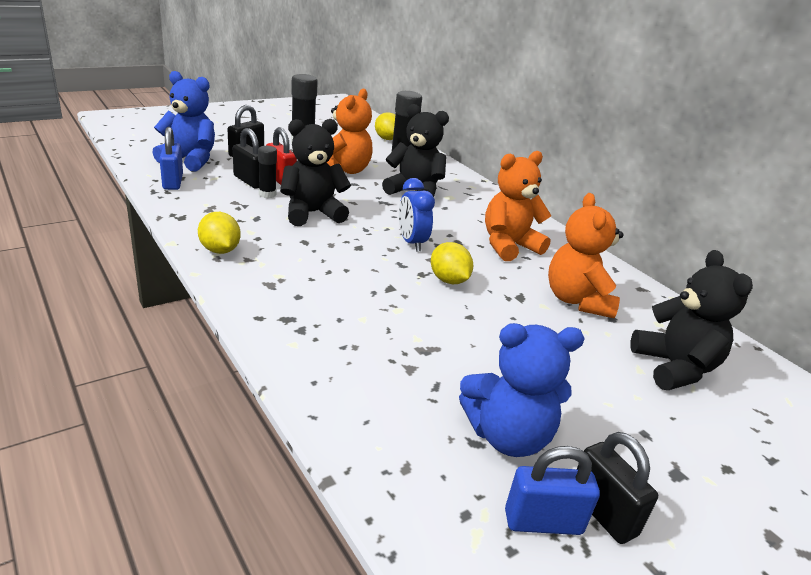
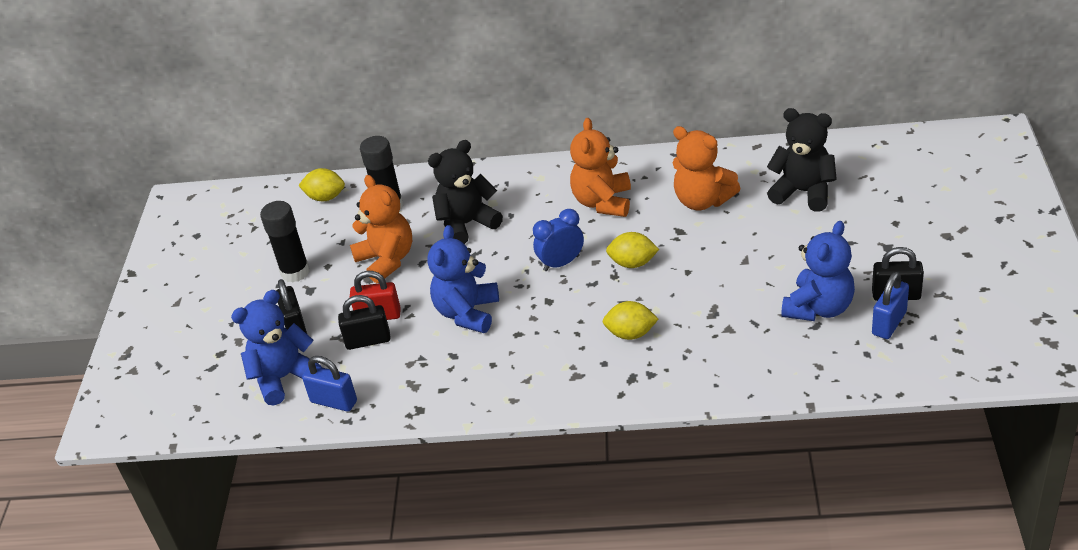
camera: 45 degrees left, 10 degrees up
yellow lemon [198,212,241,254] -> yellow lemon moved to [602,301,658,340]
black glue stick [258,146,277,198] -> none
black teddy bear [280,119,351,226] -> blue teddy bear [427,225,499,333]
blue clock [399,178,435,252] -> blue clock turned 135 degrees clockwise [533,209,584,271]

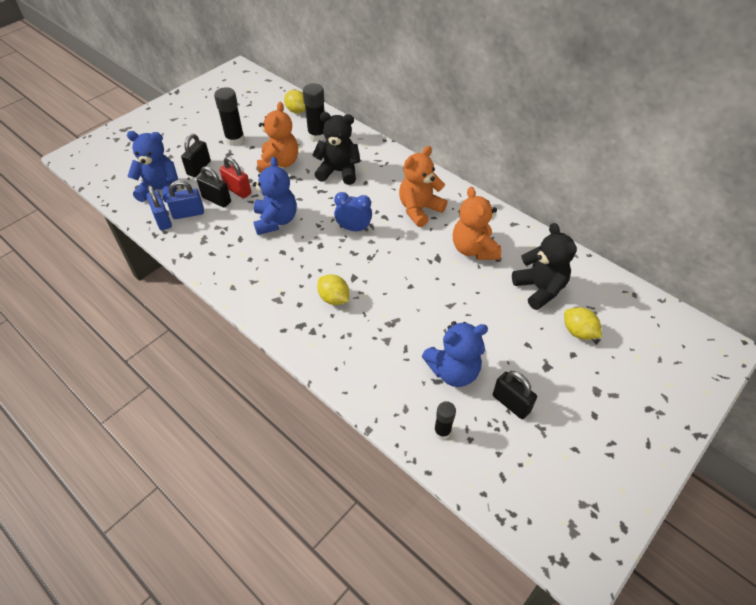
camera: 35 degrees right, 10 degrees up
blue teddy bear [427,225,499,333] -> blue teddy bear turned 120 degrees clockwise [253,157,297,235]
yellow lemon [606,232,659,268] -> yellow lemon moved to [564,307,602,340]
blue padlock [872,272,909,339] -> blue padlock moved to [166,180,204,219]
none -> black glue stick [434,401,456,440]

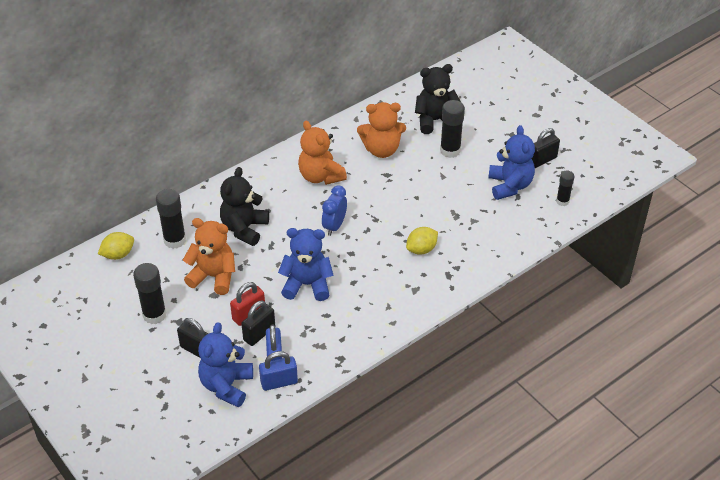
camera: 80 degrees left, 5 degrees down
yellow lemon [564,307,602,340] -> none
none -> black glue stick [440,100,465,158]

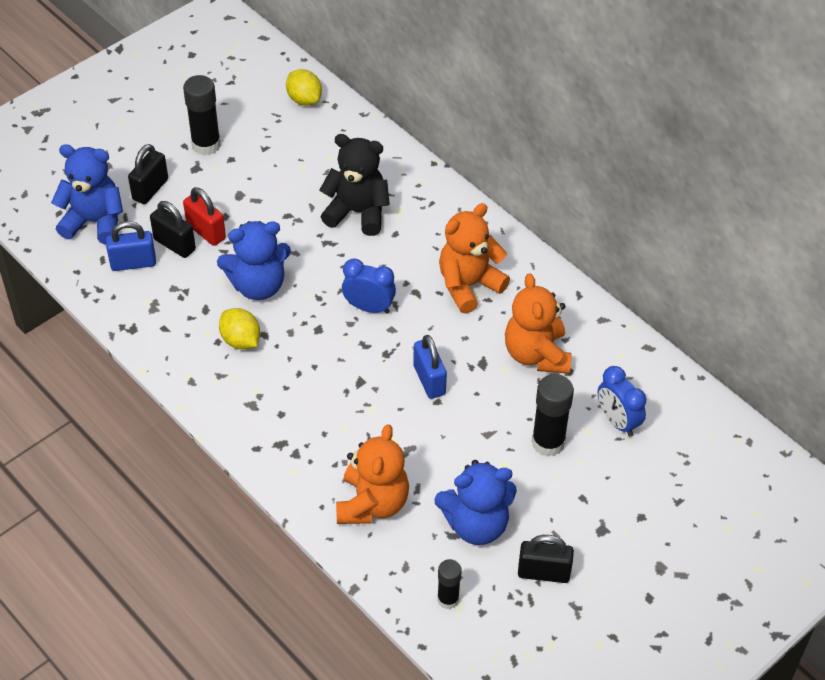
camera: 85 degrees right, 5 degrees up
black glue stick [156,189,186,249] -> none
orange teddy bear [183,218,235,295] -> orange teddy bear moved to [336,424,409,524]
blue padlock [259,351,298,391] -> blue padlock moved to [413,335,447,399]
blue teddy bear [278,228,334,301] -> blue teddy bear turned 75 degrees clockwise [217,221,291,300]
yellow lemon [406,227,438,255] -> yellow lemon moved to [219,308,260,349]
black teddy bear [415,64,461,134] -> blue clock [598,366,646,437]
black padlock [531,128,560,168] -> black padlock turned 45 degrees counterclockwise [518,535,574,583]

